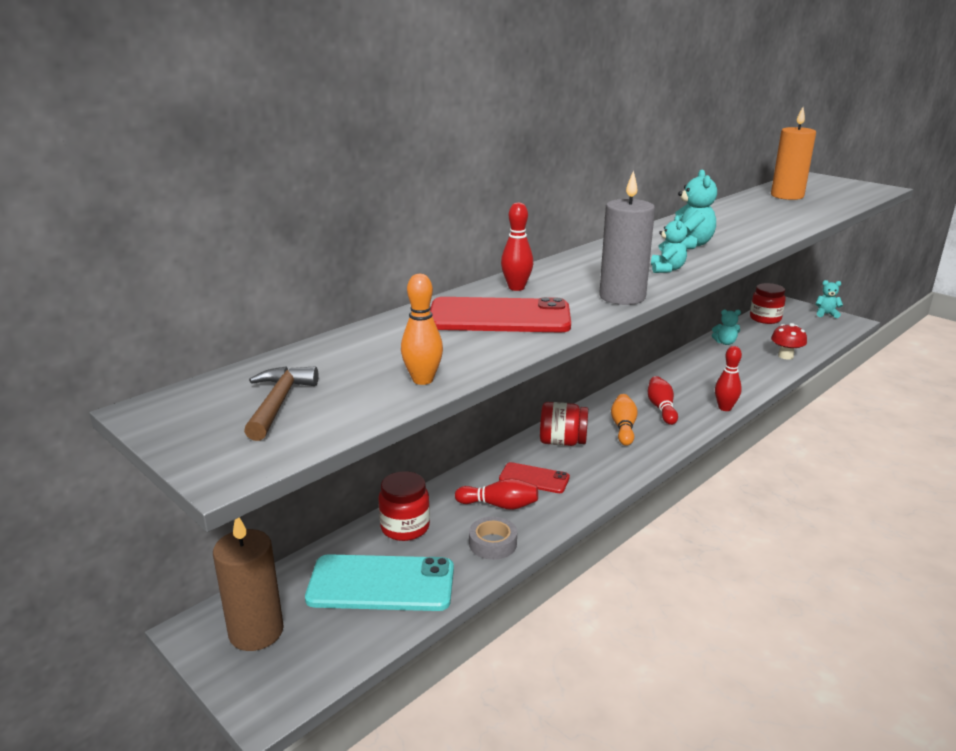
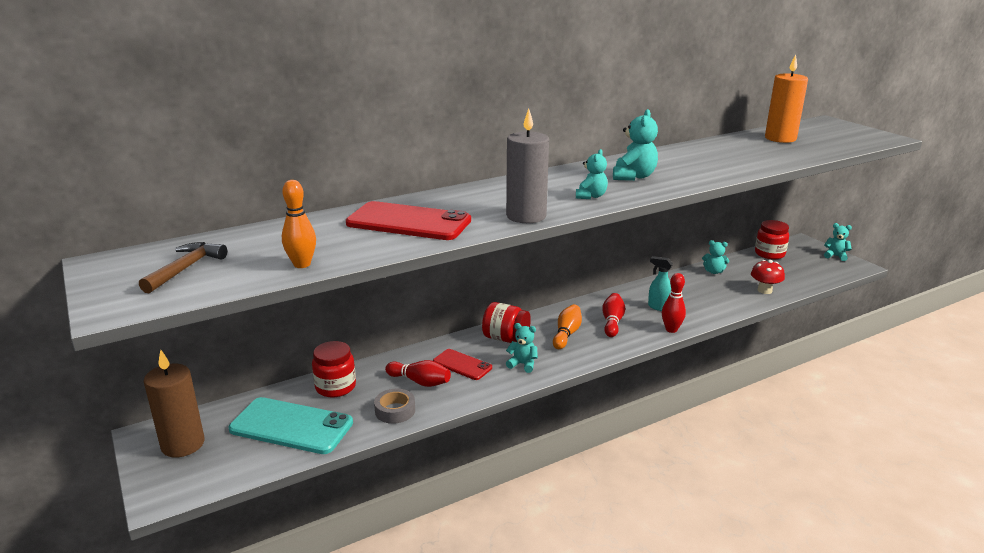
camera: 15 degrees right, 0 degrees up
red bowling pin [501,202,533,291] -> none
none -> turquoise teddy bear [506,323,538,373]
none -> turquoise spray bottle [648,256,673,311]

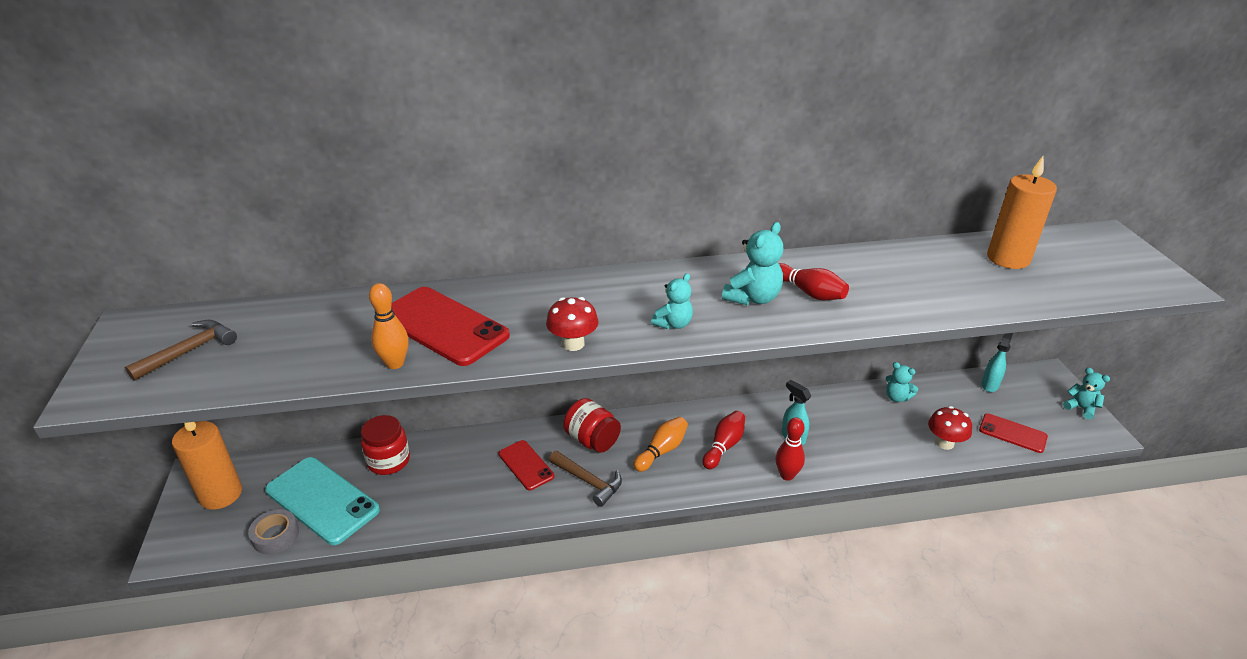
camera: 20 degrees right, 10 degrees up
brown candle [144,350,205,457] -> orange candle [172,421,242,510]
orange bowling pin [282,180,316,268] -> orange bowling pin moved to [369,283,409,369]
grey tape [374,389,415,424] -> grey tape moved to [248,509,299,554]
red bowling pin [385,360,451,387] -> red bowling pin moved to [778,263,849,300]
grey candle [506,108,549,223] -> red mushroom [546,297,598,351]
turquoise teddy bear [506,323,538,373] -> brown hammer [549,451,622,507]
red jar [755,220,789,259] -> turquoise spray bottle [981,333,1013,392]
none -> red phone [979,413,1048,453]

